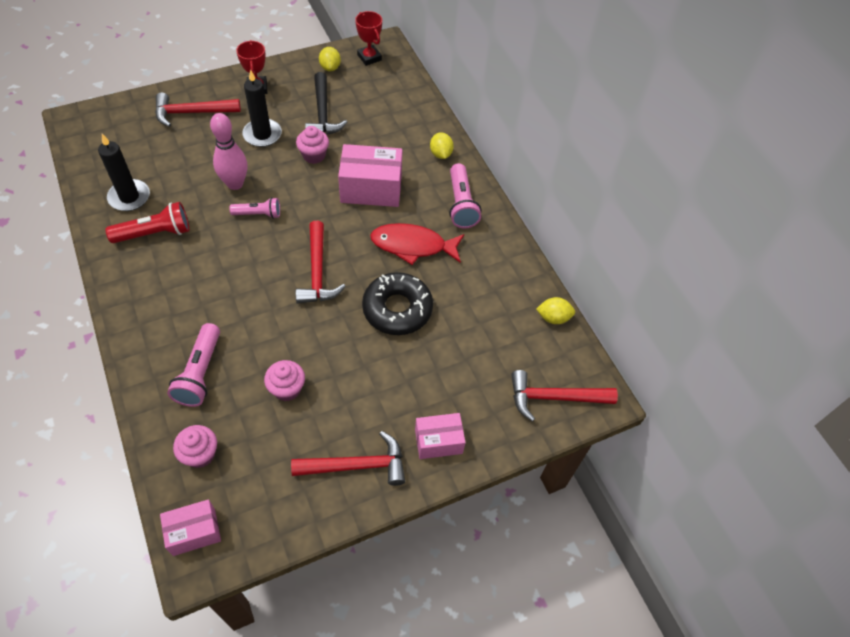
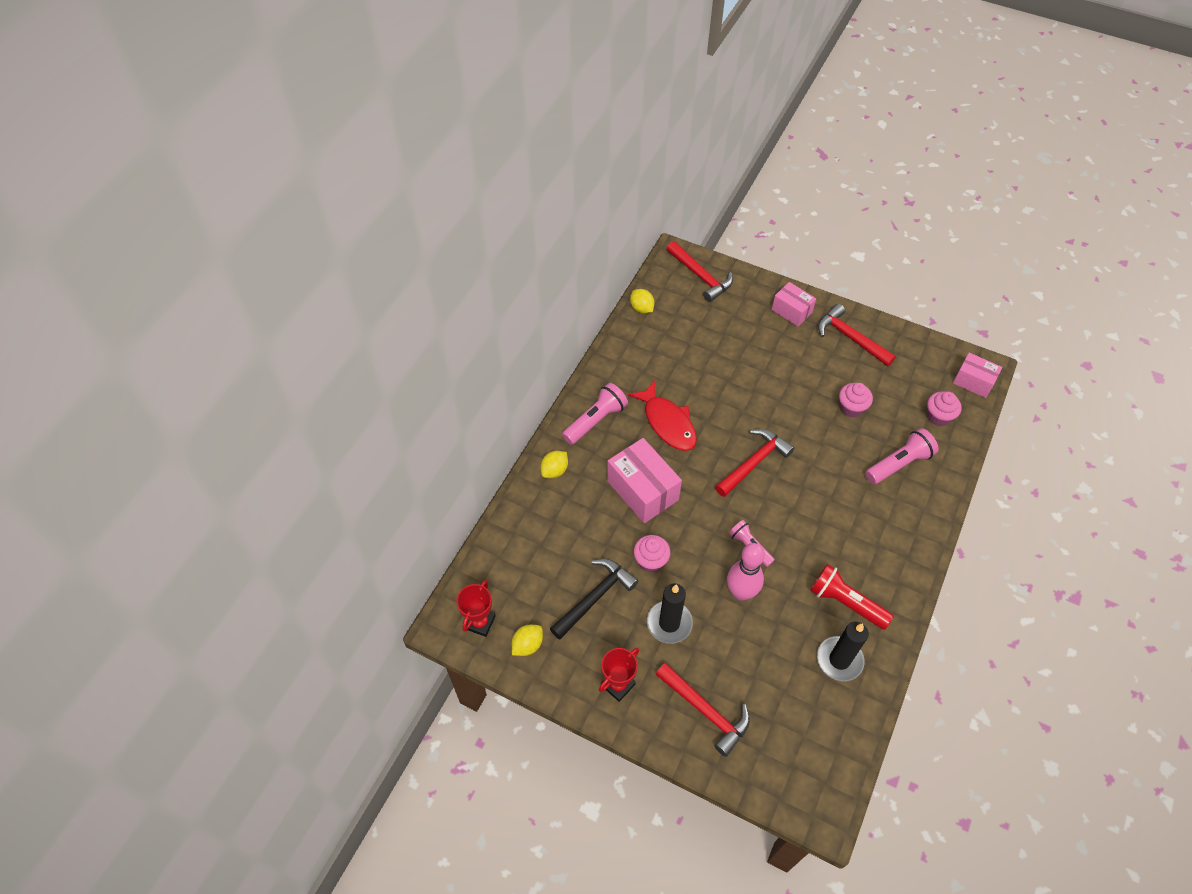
camera: 125 degrees left, 0 degrees up
black donut [362,272,433,335] -> none

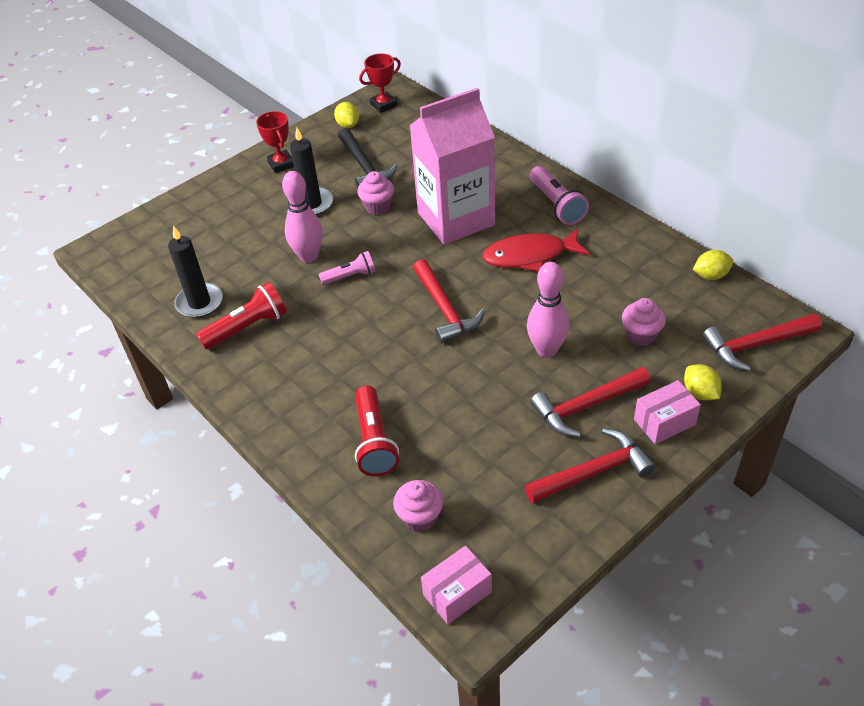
camera: 115 degrees right, 10 degrees down
red trophy [457,580,496,637] -> red trophy turned 75 degrees counterclockwise [359,53,401,113]
yellow lemon [541,451,568,478] -> yellow lemon moved to [684,364,722,400]
pink box [607,438,682,523] -> pink carton [409,88,495,245]
red hammer [655,663,750,757] -> red hammer moved to [530,367,651,437]
pink cupcake [839,383,873,417] -> pink cupcake moved to [622,298,666,346]
pink flashlight [865,428,938,484] -> red flashlight [355,385,399,476]
none -> pink bowling pin [527,262,569,358]

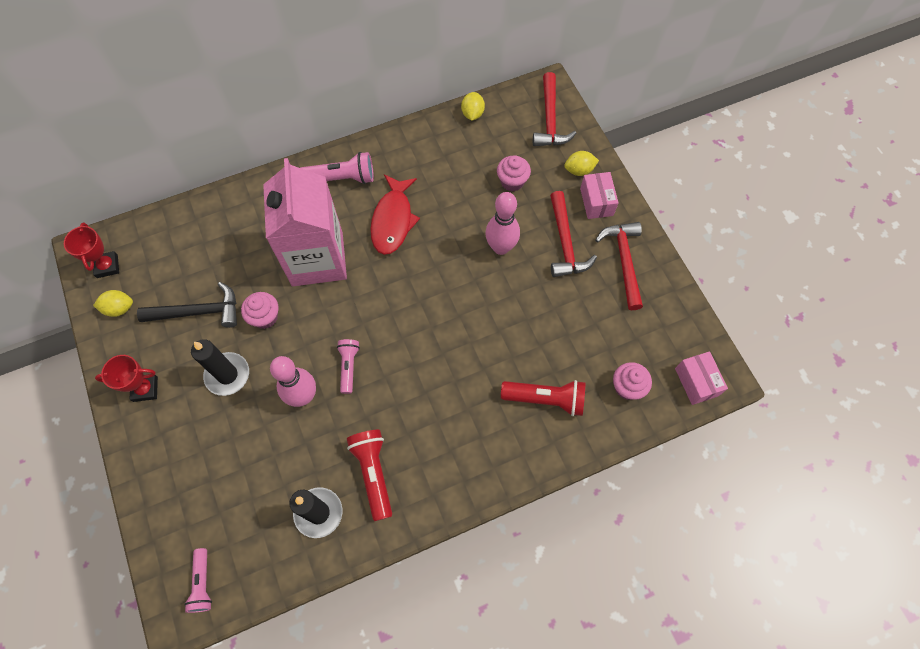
camera: 75 degrees left, 20 degrees up
red hammer [413,259,485,344] -> none
none -> pink flashlight [184,548,212,613]

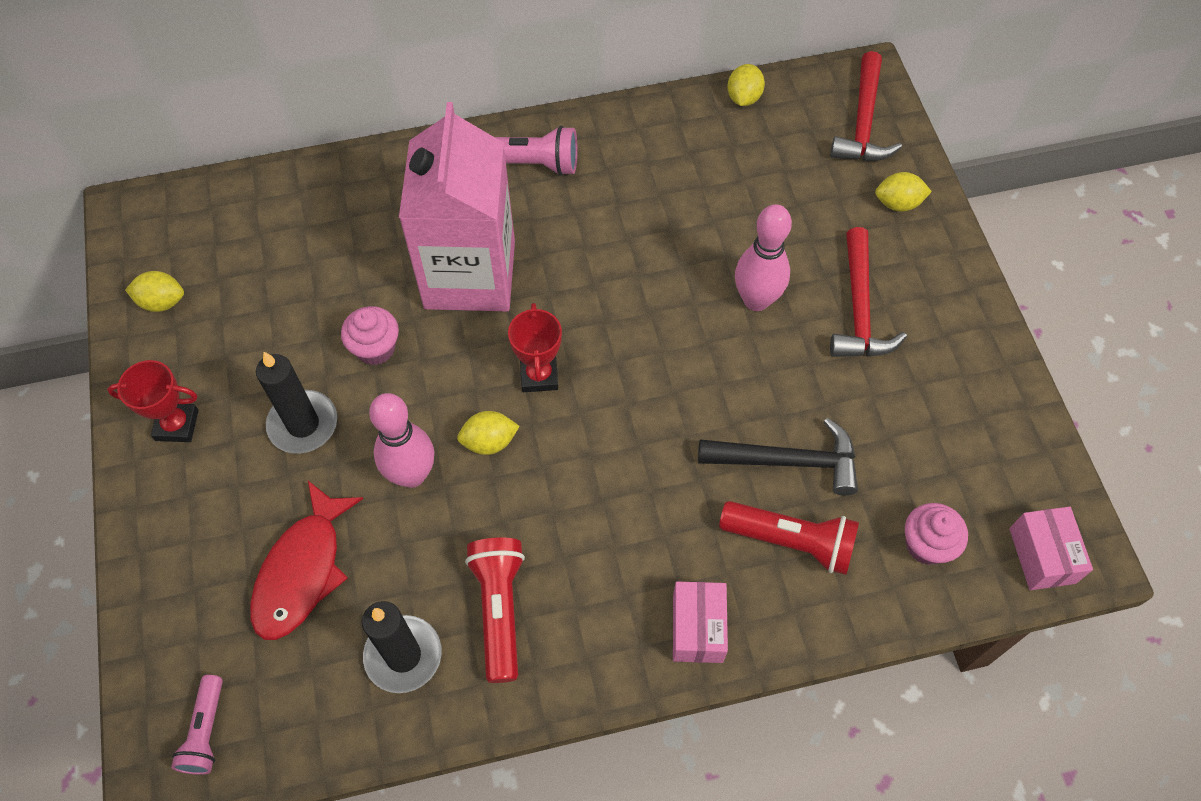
camera: 10 degrees right, 5 degrees down
red trophy [64,223,119,278] -> red trophy moved to [508,303,562,392]
black hammer [137,282,237,328] -> black hammer moved to [698,418,858,496]
pink flashlight [337,339,360,394] -> yellow lemon [457,411,520,455]
red fish [370,174,420,255] -> red fish moved to [250,481,364,640]
pink cupcake [497,155,531,191] -> none
pink box [580,172,619,219] -> pink box moved to [673,581,728,663]
red hammer [595,222,643,310] -> none

